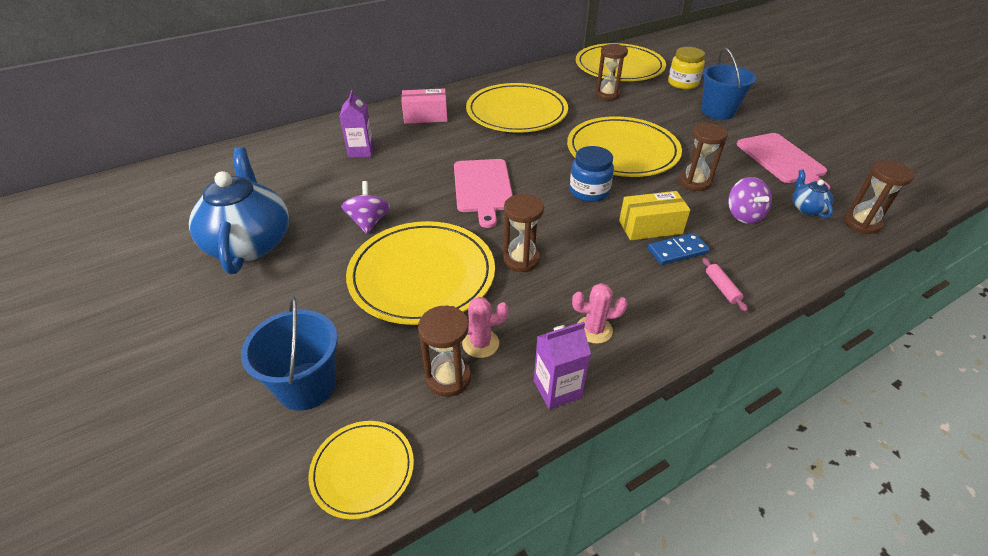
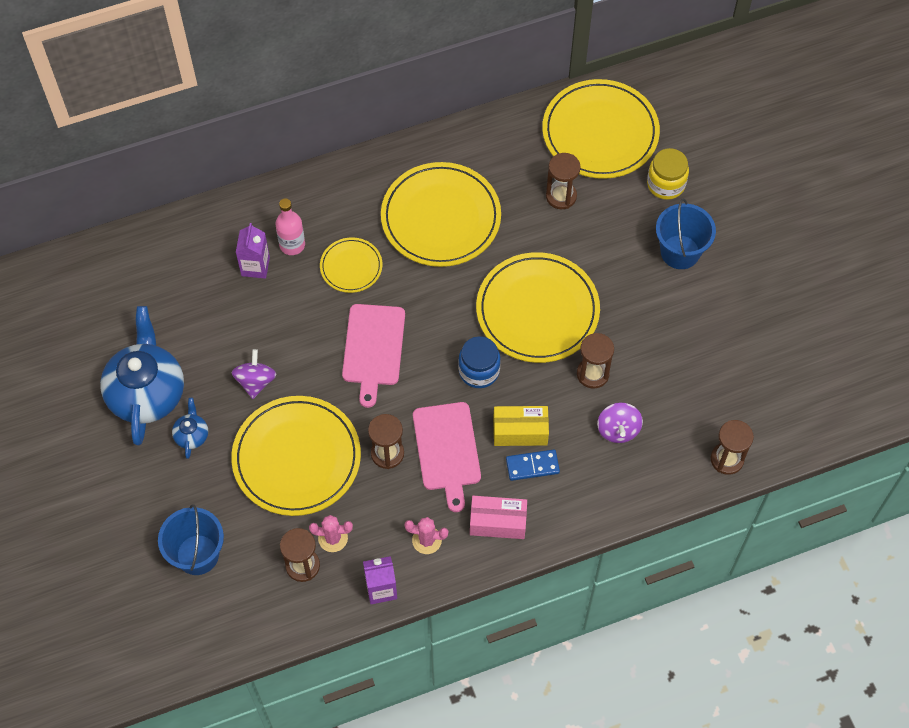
camera: 10 degrees right, 20 degrees up
yellow plate [308,421,414,520] -> yellow plate moved to [320,237,382,293]
pink box [401,88,448,124] -> pink box moved to [470,496,527,539]
pink rolling pin [702,258,748,312] -> none
pink cutting board [737,133,831,190] -> pink cutting board moved to [413,402,481,512]
blue teapot [793,170,833,218] -> blue teapot moved to [172,398,208,459]
none -> pink bottle [275,198,305,255]

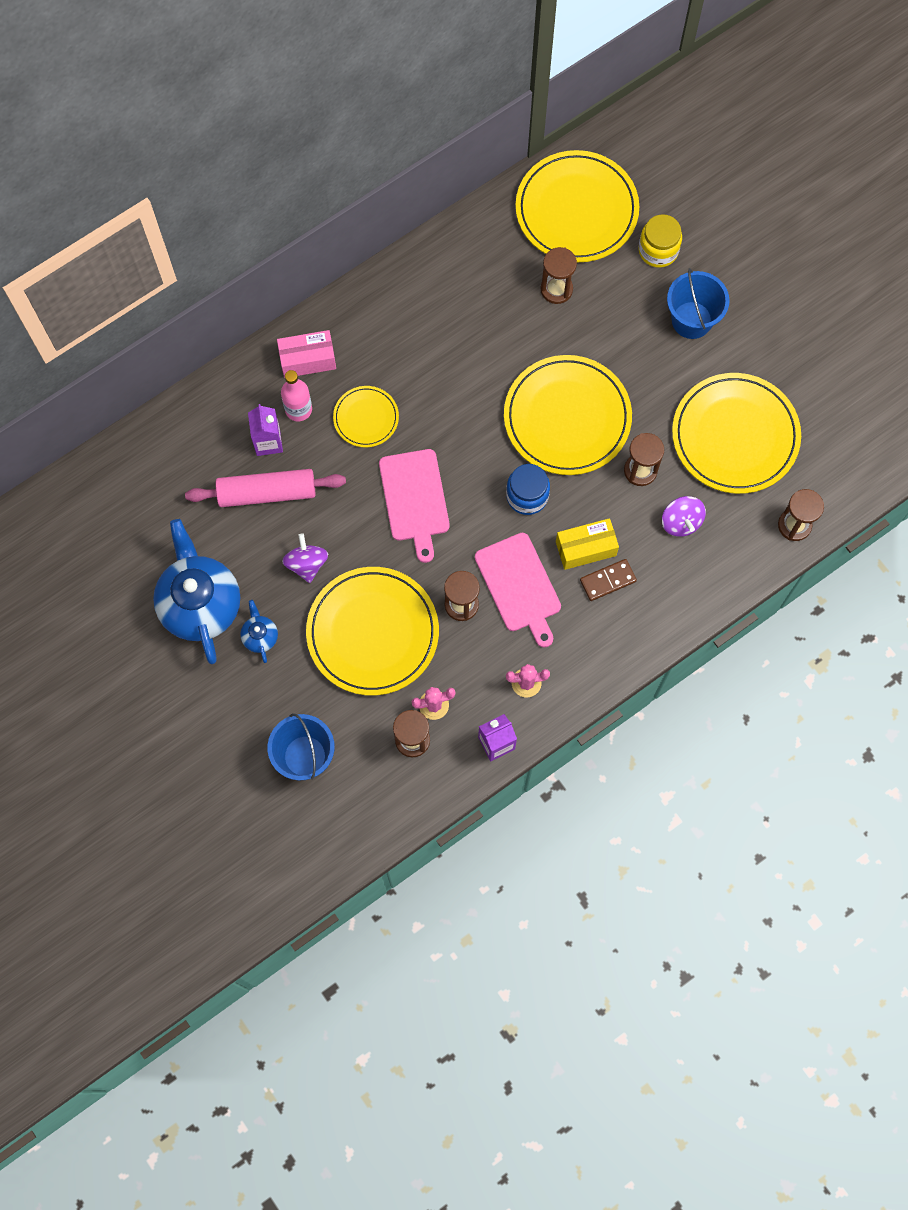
camera: 15 degrees left, 10 degrees up
yellow plate [381,162,501,267] -> yellow plate moved to [672,373,801,494]
pink box [470,496,527,539] -> pink box moved to [277,330,336,378]
blue domino [506,450,560,481] -> brown domino [580,559,637,601]
none -> pink rolling pin [185,469,346,507]

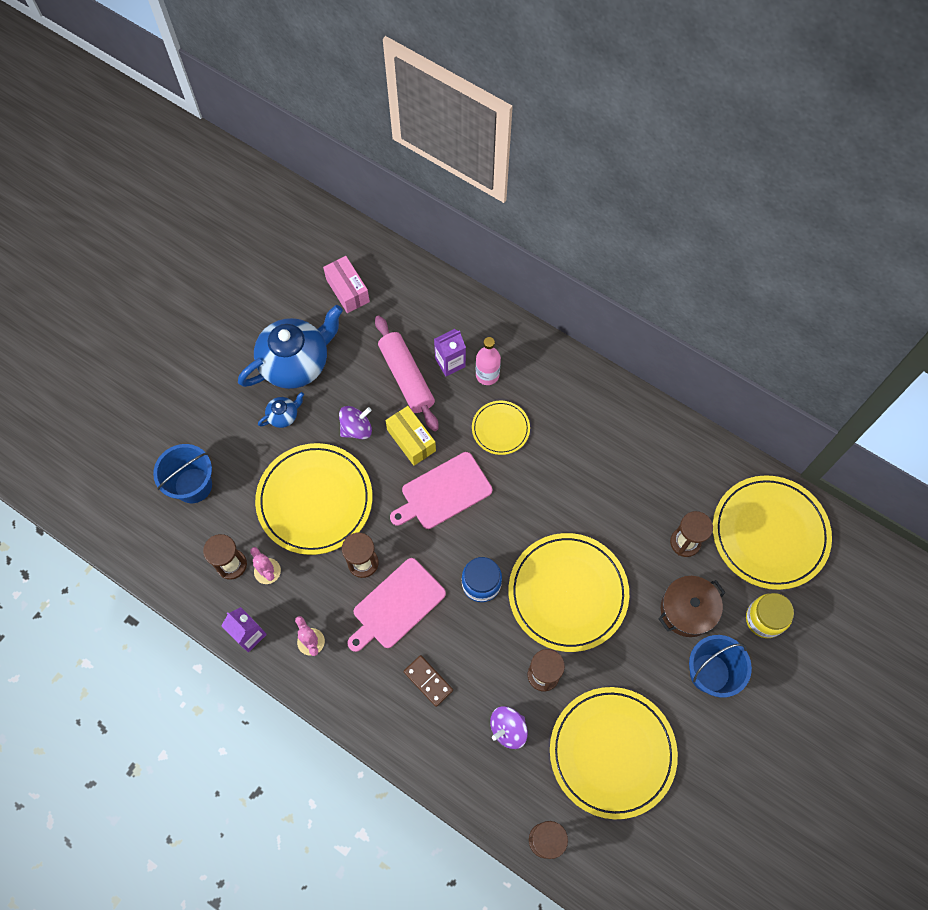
camera: 70 degrees right, 5 degrees down
pink box [277,330,336,378] -> pink box moved to [323,256,370,313]
yellow box [556,518,619,570] -> yellow box moved to [385,406,436,466]
none -> brown pot [658,576,726,637]

